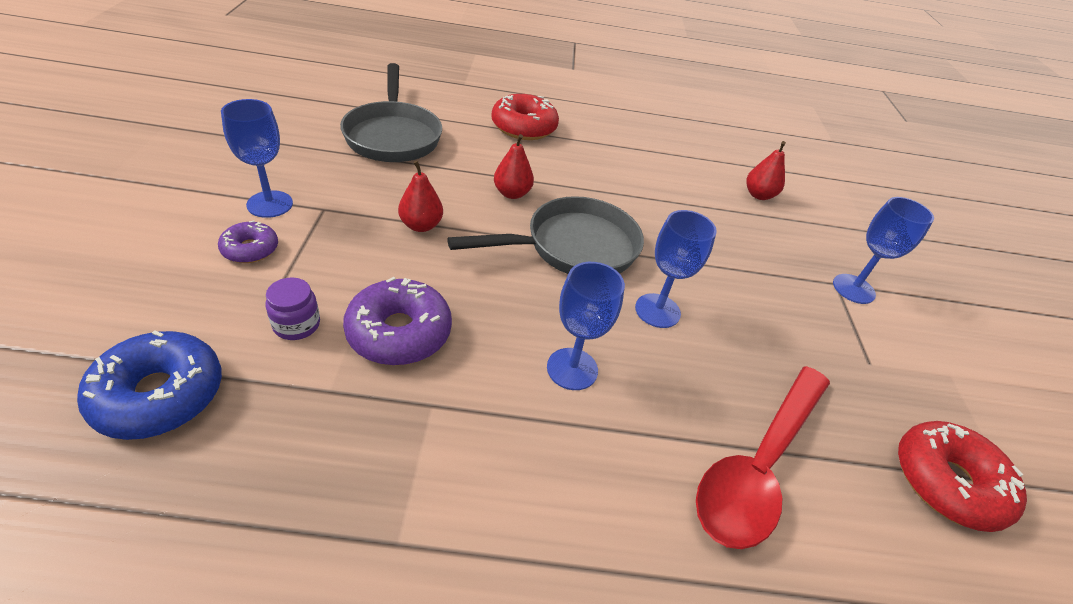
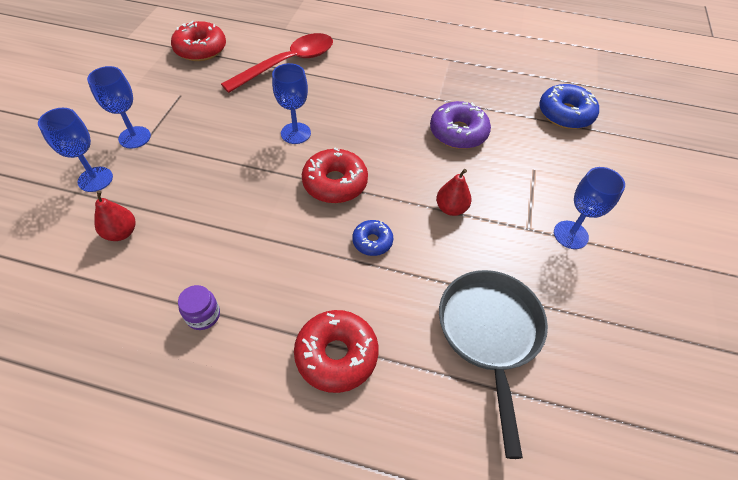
camera: 165 degrees left, 10 degrees up
purple donut [218,220,278,263] -> none
purple jar [266,278,320,340] -> purple jar moved to [178,285,220,330]
grey pan [447,196,644,274] -> red donut [302,148,368,203]
red pear [494,134,534,199] -> blue donut [352,220,393,256]
blue goblet [547,262,625,390] -> blue goblet moved to [38,108,113,192]

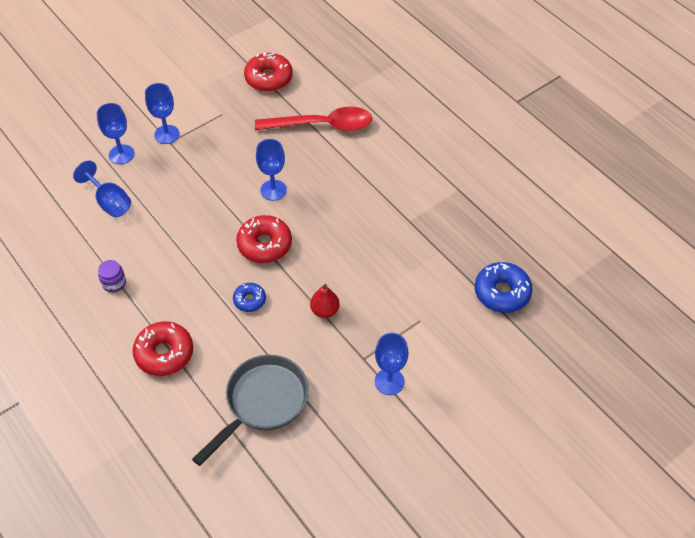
camera: 40 degrees right, 0 degrees up
red pear [94,191,135,241] -> blue goblet [73,161,131,217]
purple donut [430,101,491,149] -> none

